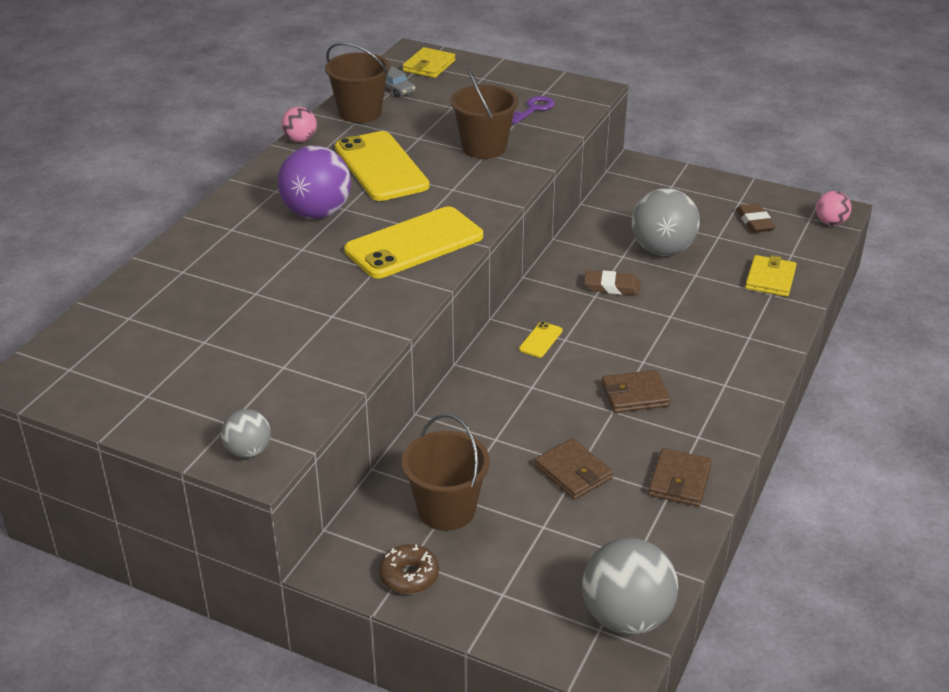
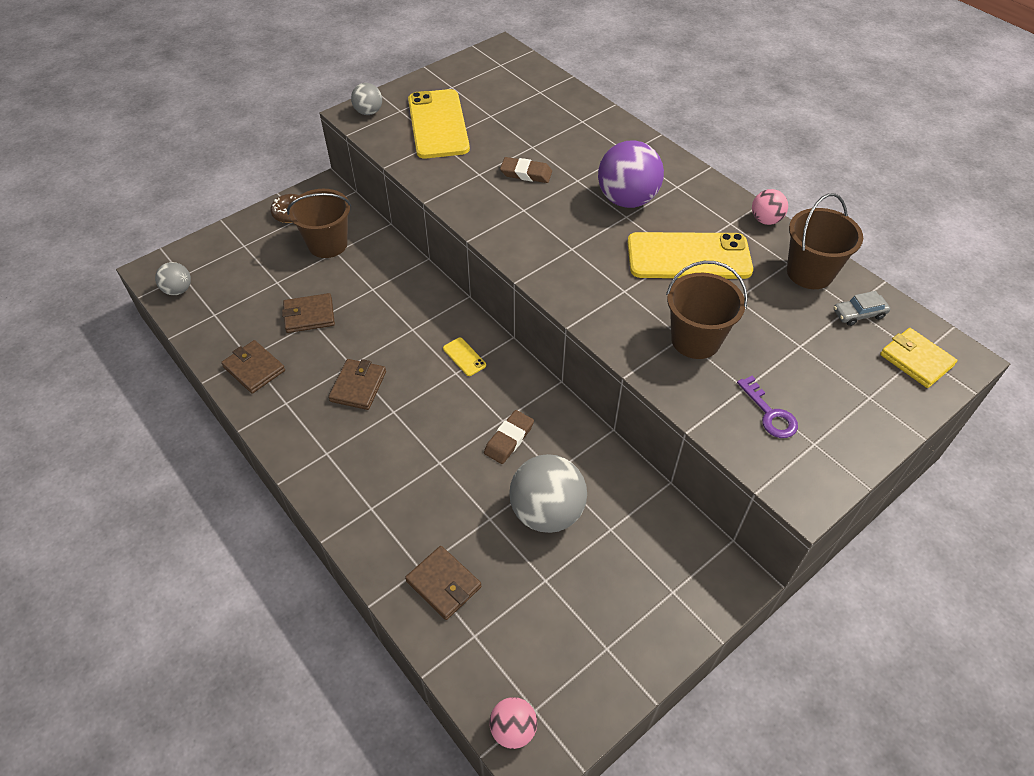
camera: 115 degrees right, 15 degrees up
yellow phone [344,206,483,278] -> yellow phone moved to [408,89,470,158]
grey ball [582,538,679,635] -> grey ball [155,262,191,295], size x0.53
brown eraser [736,203,776,233] -> brown eraser moved to [500,157,552,183]
yellow wallet [745,255,797,297] -> brown wallet [405,546,482,620]

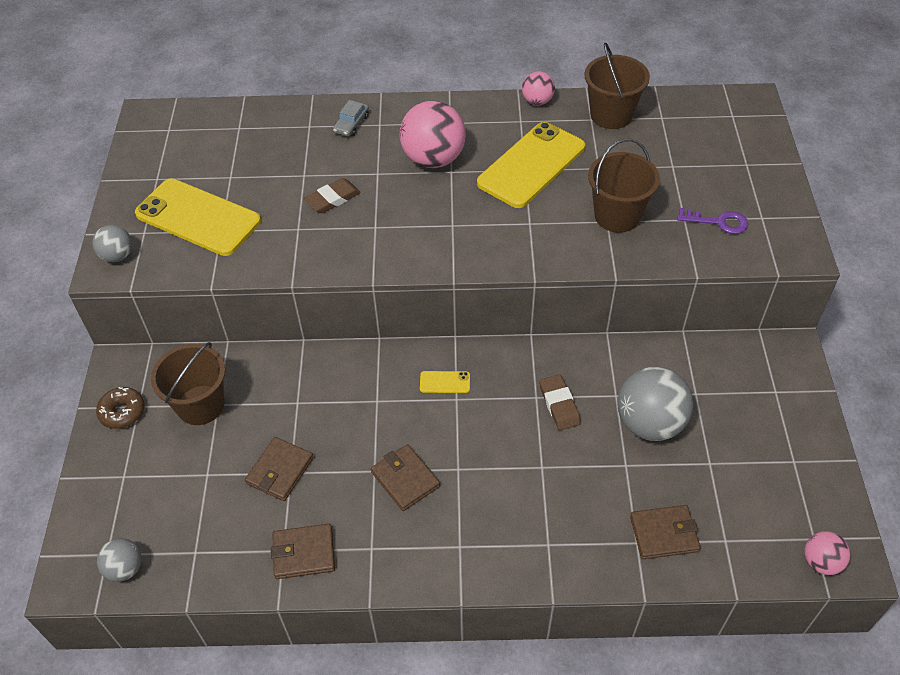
camera: 50 degrees left, 0 degrees up
purple ball [598,140,664,208] -> pink ball [400,101,466,168]
grey car [834,291,890,326] -> grey car moved to [333,100,369,137]
yellow wallet [880,328,957,388] -> none

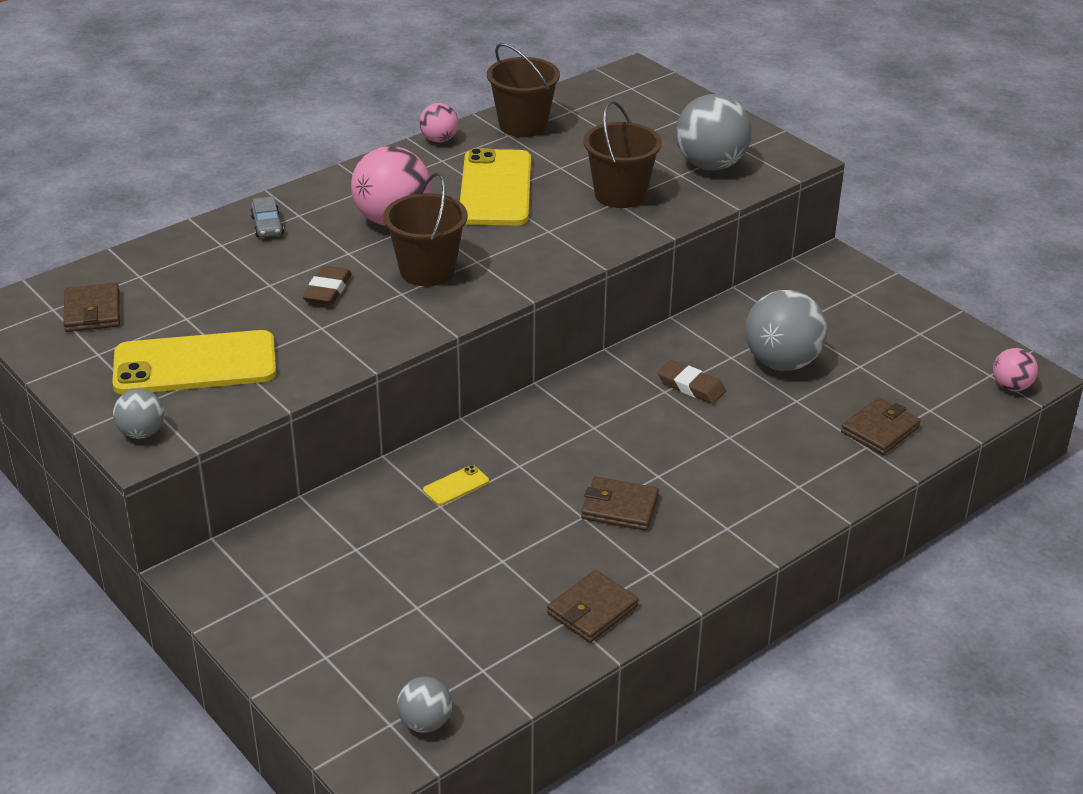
camera: 40 degrees left, 15 degrees down
brown donut [96,387,145,429] -> none
brown bucket [151,342,225,425] -> brown bucket moved to [383,172,468,286]
brown wallet [245,437,314,501] -> brown wallet moved to [63,283,120,332]
yellow phone [420,371,470,393] -> yellow phone moved to [423,465,489,506]
purple key [677,208,748,234] -> grey ball [676,94,752,170]

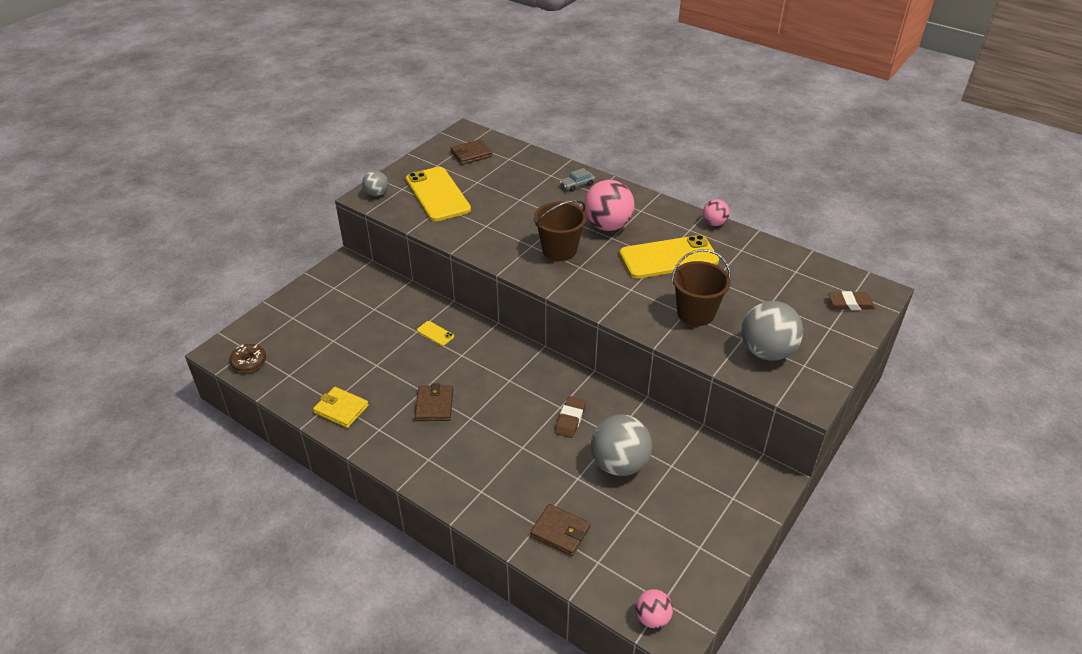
camera: 75 degrees right, 5 degrees up
brown eraser [303,266,352,305] -> brown eraser moved to [828,291,875,310]
grey ball [397,676,452,733] -> brown donut [229,344,266,372]
brown bucket [487,43,560,137] -> none
brown wallet [547,570,639,643] -> yellow wallet [313,387,369,428]

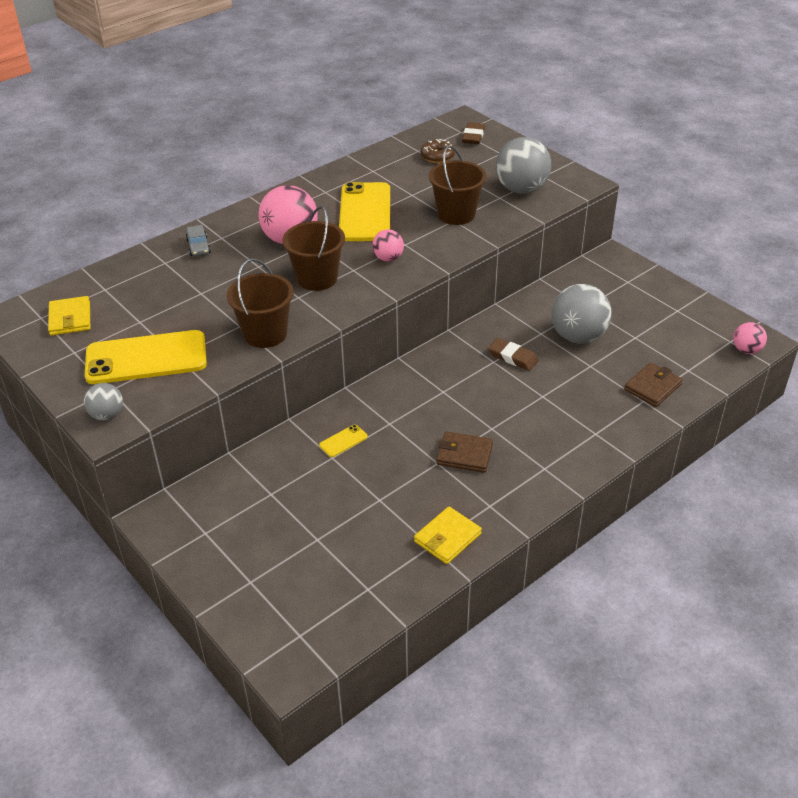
camera: 75 degrees left, 0 degrees up
brown donut [229,344,266,372] -> brown donut moved to [421,139,455,163]
brown wallet [451,139,492,165] -> yellow wallet [48,296,90,336]
pink ball [703,199,730,226] -> pink ball moved to [372,229,404,262]
none -> brown bucket [227,259,294,348]

